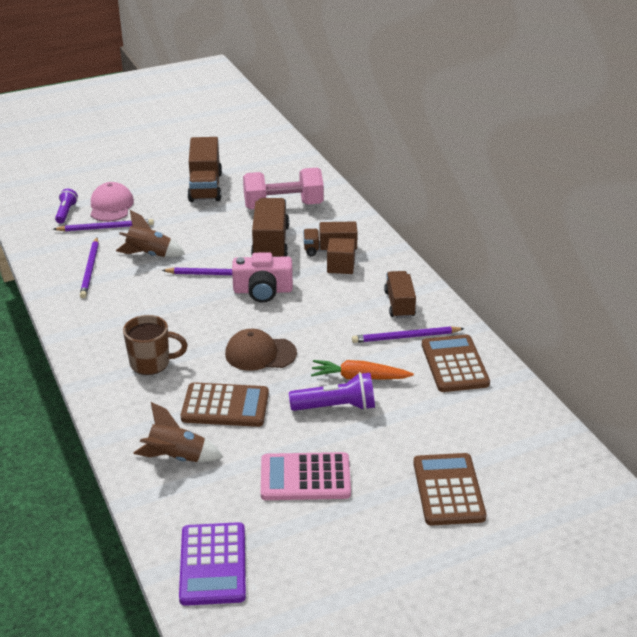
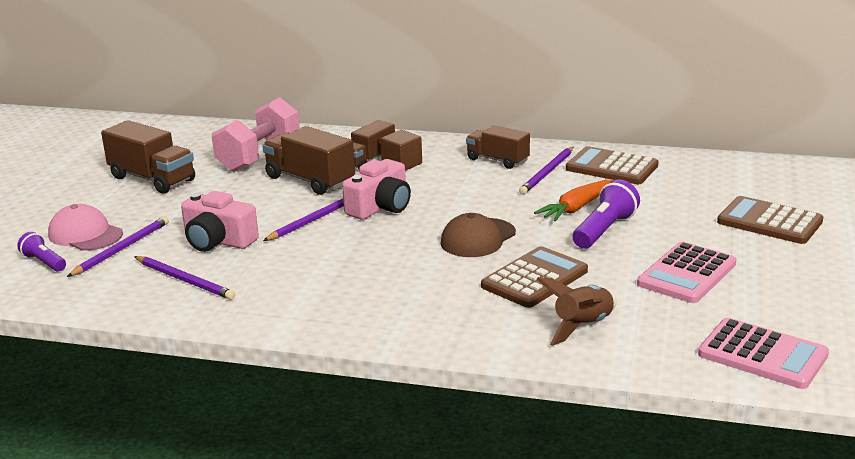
camera: 50 degrees left, 10 degrees down
brown rocket [116,210,185,257] -> pink camera [181,191,259,252]
brown mug [123,315,188,375] -> none
purple calculator [179,522,246,606] -> pink calculator [698,318,829,389]

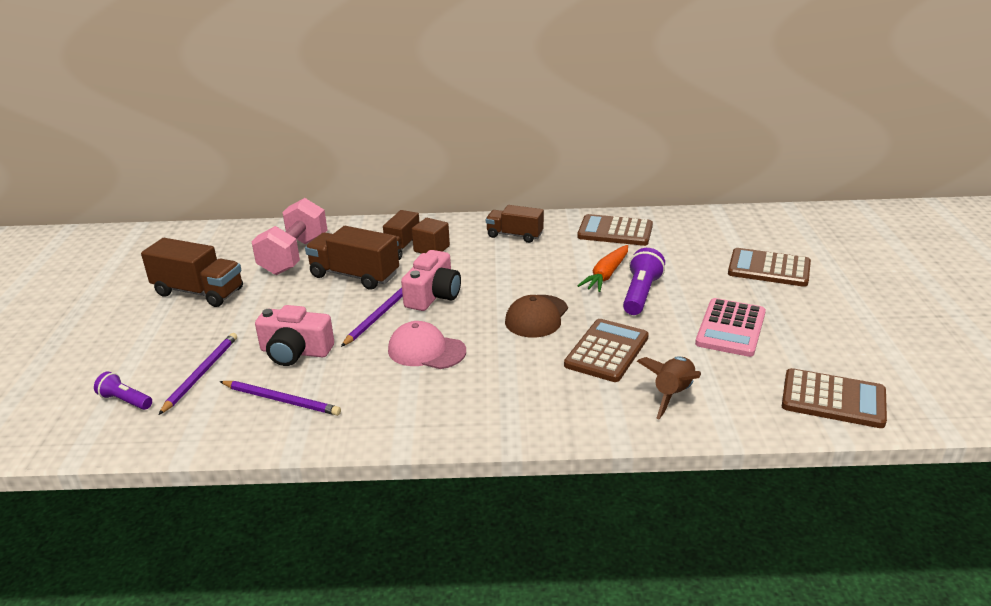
camera: 15 degrees left, 5 degrees up
pink cap [48,204,123,251] -> pink cap moved to [388,321,466,369]
purple pencil [519,147,573,195] -> none
pink calculator [698,318,829,389] -> brown calculator [782,368,887,428]

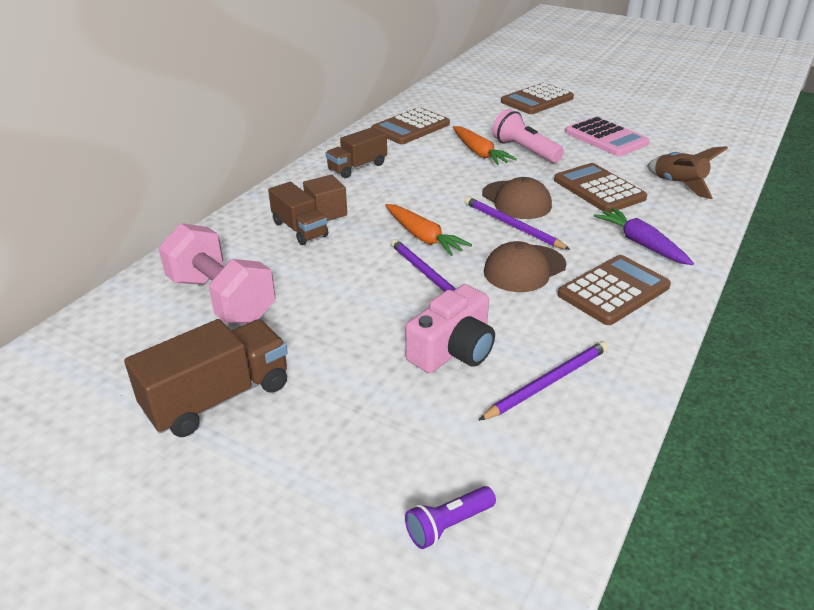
camera: 60 degrees left, 5 degrees up
purple pencil [158,333,237,415] -> purple pencil moved to [464,197,570,250]
brown truck [305,226,399,290] -> none
pink cap [388,321,466,369] -> brown cap [484,241,566,292]
pink camera [401,250,461,311] -> orange carrot [385,204,472,256]
purple flashlight [623,248,665,315] -> pink flashlight [492,109,564,163]
brown calculator [782,368,887,428] -> brown calculator moved to [558,255,671,325]
none -> purple carrot [594,207,694,265]

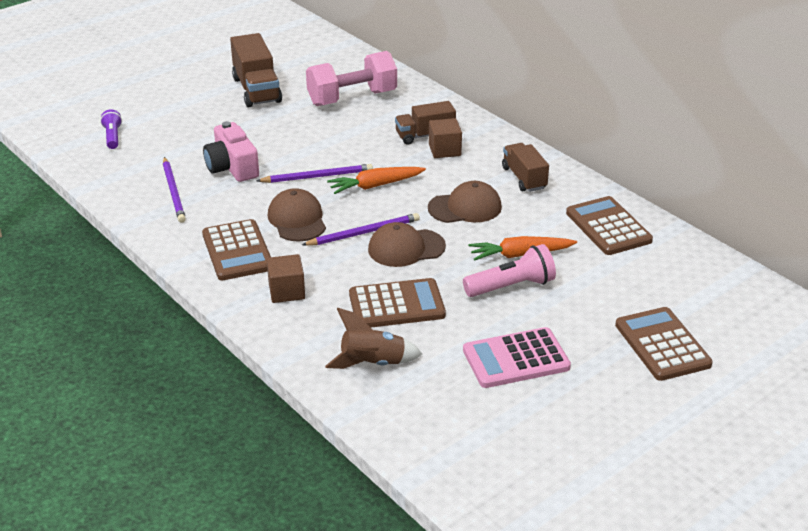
camera: 110 degrees right, 0 degrees up
purple carrot [594,207,694,265] -> brown cube [267,254,305,303]
none -> brown cap [428,181,502,223]

